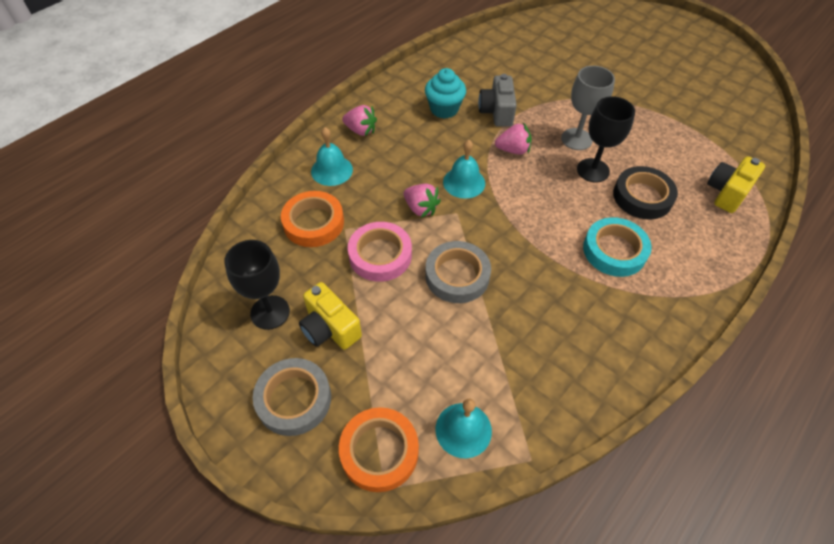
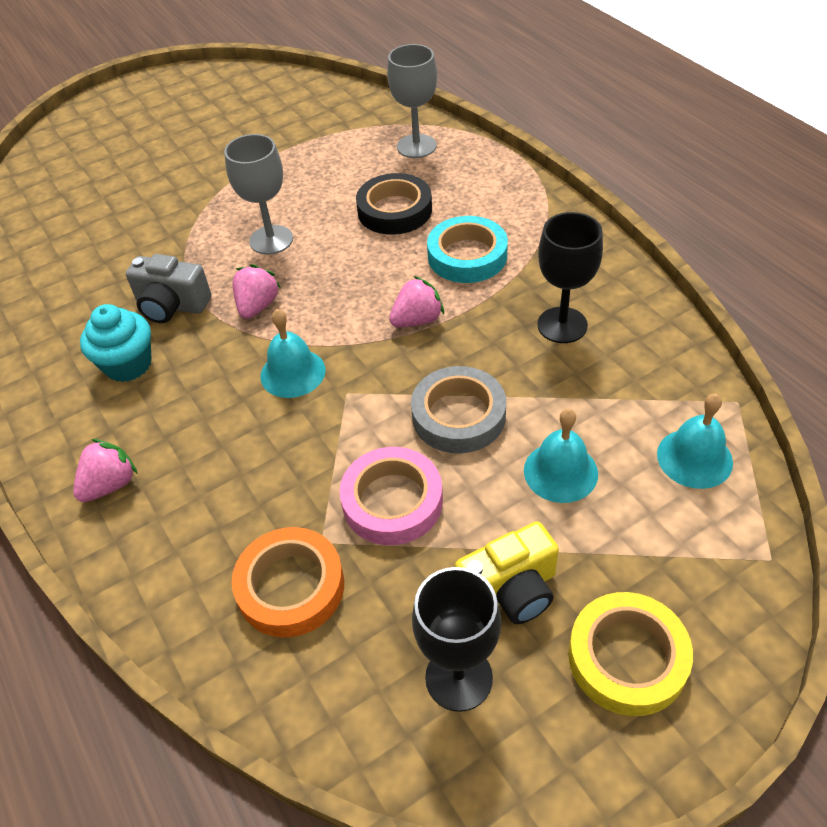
camera: 70 degrees left, 5 degrees down
grey tape [253,358,331,436] -> yellow tape [568,592,693,716]
turquoise bell [311,127,353,186] -> turquoise bell moved to [524,409,598,503]
orange tape [339,407,419,492] -> none
pink strawberry [404,184,441,218] -> pink strawberry moved to [389,276,444,327]
black goblet [577,96,635,182] -> black goblet moved to [537,212,603,343]
yellow camera [707,156,765,213] -> grey goblet [387,44,437,158]

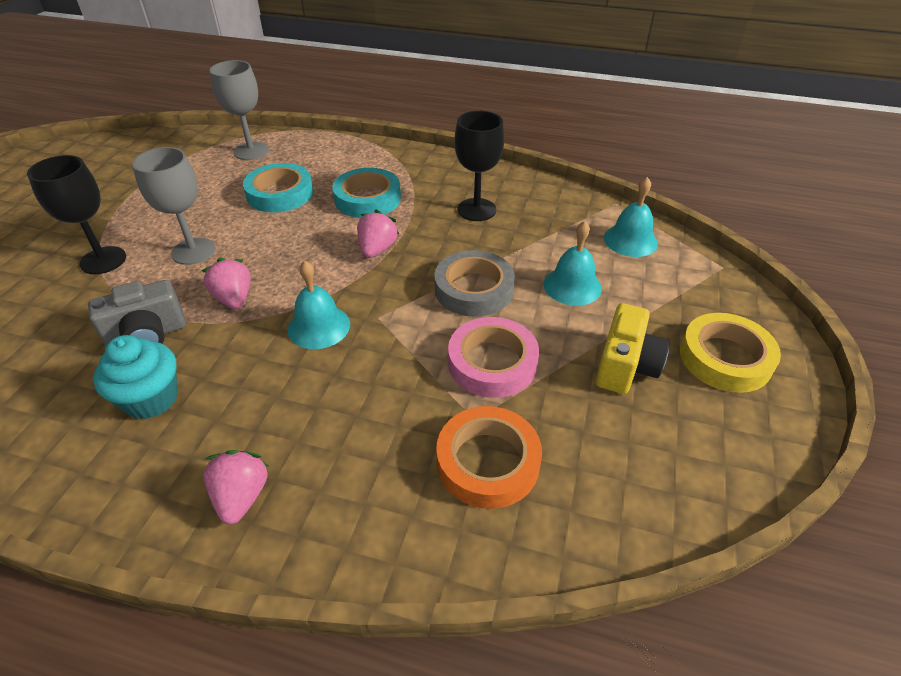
camera: 45 degrees left, 5 degrees down
black tape [356,173,432,235] -> turquoise tape [243,163,313,213]
black goblet [412,567,501,712] -> black goblet moved to [27,155,126,274]

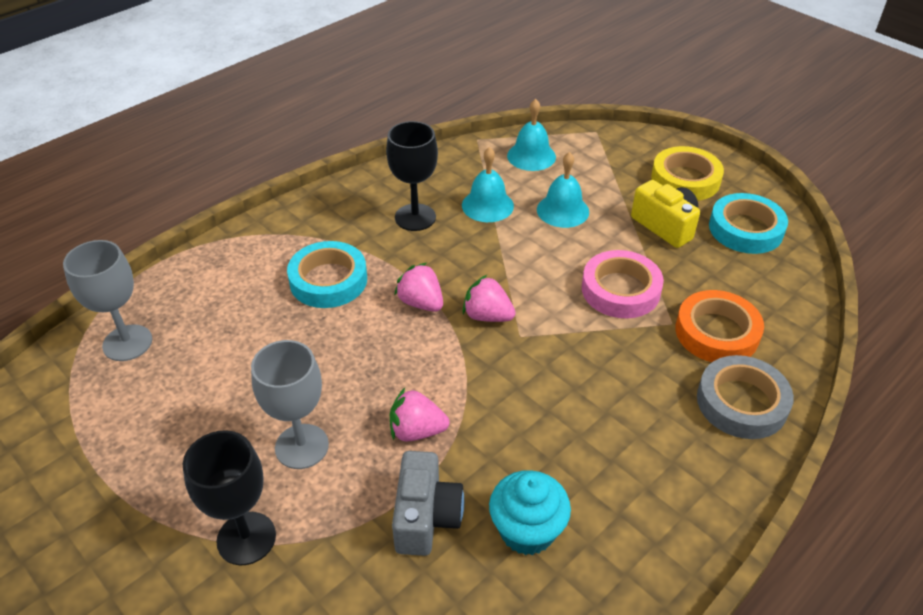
camera: 60 degrees left, 0 degrees up
pink strawberry [203,450,269,524] -> pink strawberry moved to [463,275,516,322]
turquoise tape [243,163,313,213] -> turquoise tape moved to [709,193,788,254]
turquoise bell [287,261,350,349] -> turquoise bell moved to [462,147,514,222]
grey tape [434,250,515,317] -> grey tape moved to [697,355,794,439]

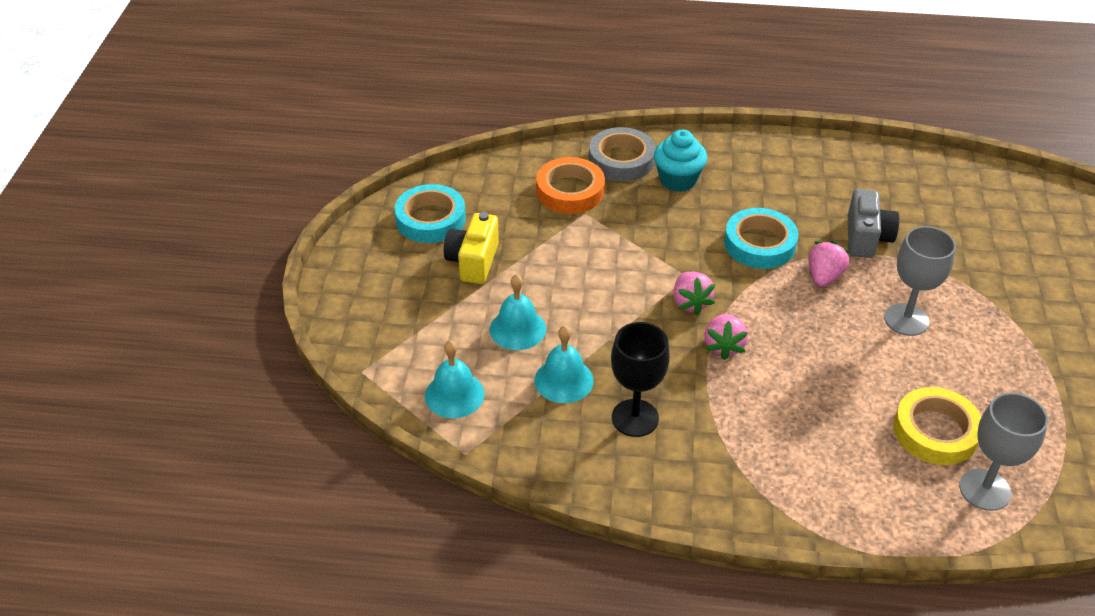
camera: 130 degrees left, 0 degrees up
black goblet [183,430,276,565] -> none
turquoise tape [287,241,367,308] -> turquoise tape moved to [724,208,799,269]
pink strawberry [390,388,450,441] -> pink strawberry turned 120 degrees counterclockwise [808,241,850,287]
grey camera [392,451,464,556] -> grey camera turned 135 degrees clockwise [848,189,899,258]
turquoise cupcake [489,470,571,555] -> turquoise cupcake moved to [654,129,708,192]
pink tape [582,250,664,318] -> none
yellow tape [651,146,724,201] -> yellow tape moved to [893,387,981,465]

